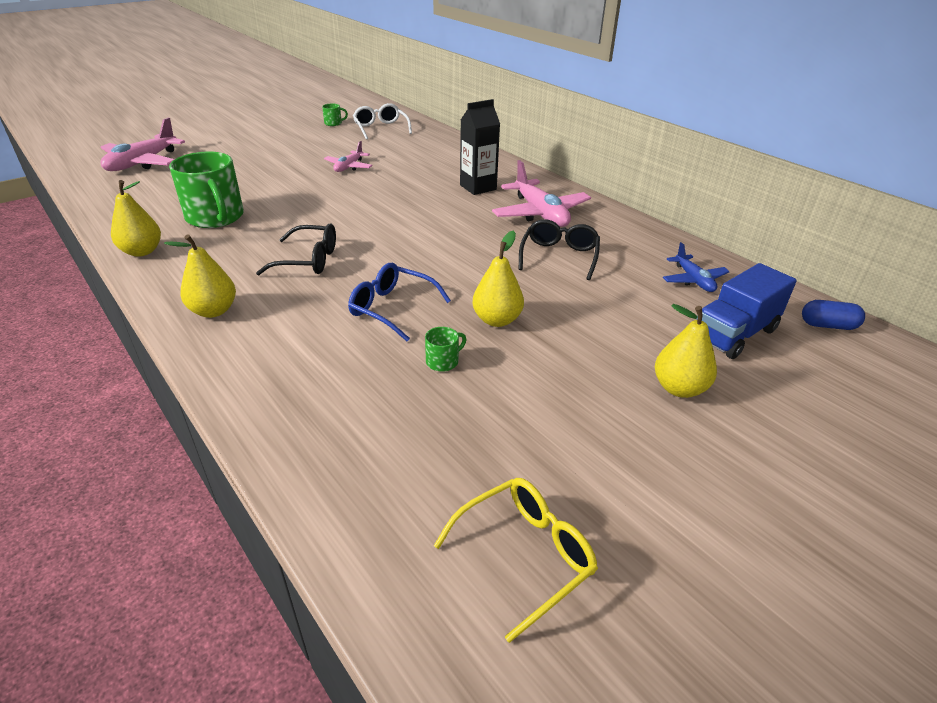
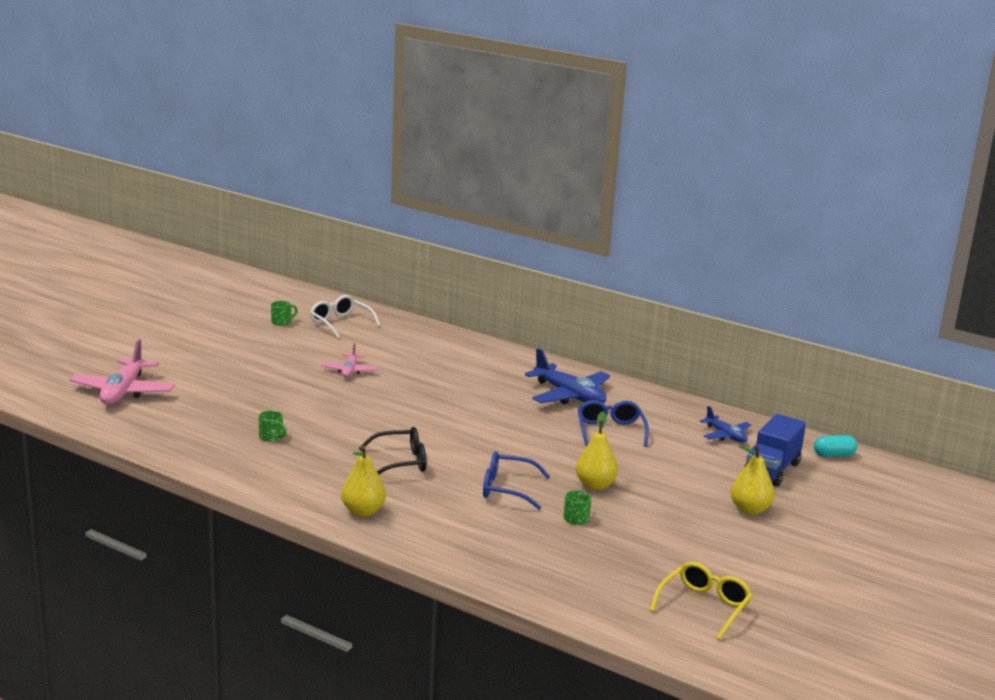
camera: 20 degrees left, 15 degrees down
yellow pear [111,180,161,257] -> none
green mug [169,152,244,228] -> green mug [259,410,286,442], size x0.42
black carton [460,99,500,195] -> none
pink plane [492,160,591,227] -> blue plane [525,348,610,404]
black glasses [519,219,600,280] -> blue glasses [578,400,649,447]
blue capsule [802,300,865,330] -> turquoise capsule [814,435,857,457]

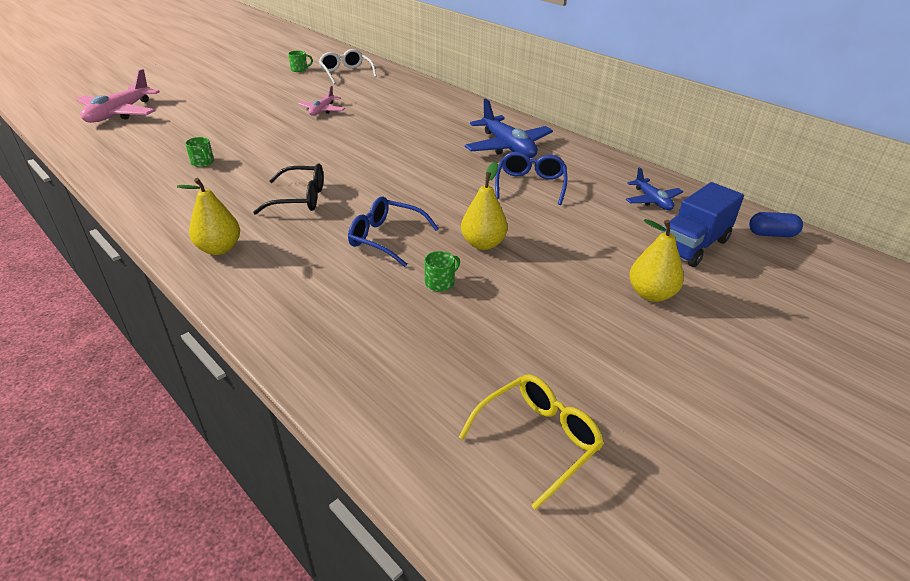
camera: 15 degrees right, 15 degrees up
turquoise capsule [814,435,857,457] -> blue capsule [749,212,803,237]

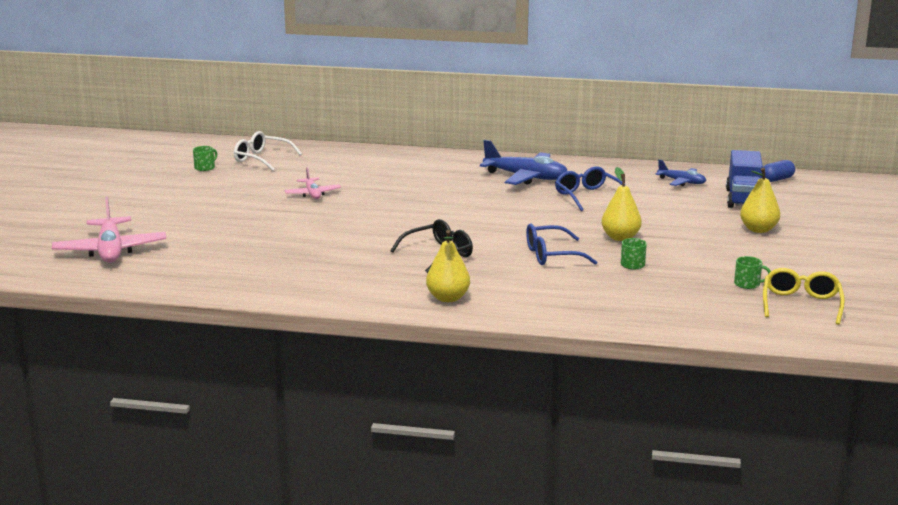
camera: 35 degrees left, 15 degrees down
green mug [185,137,214,167] -> green mug moved to [734,256,771,289]

